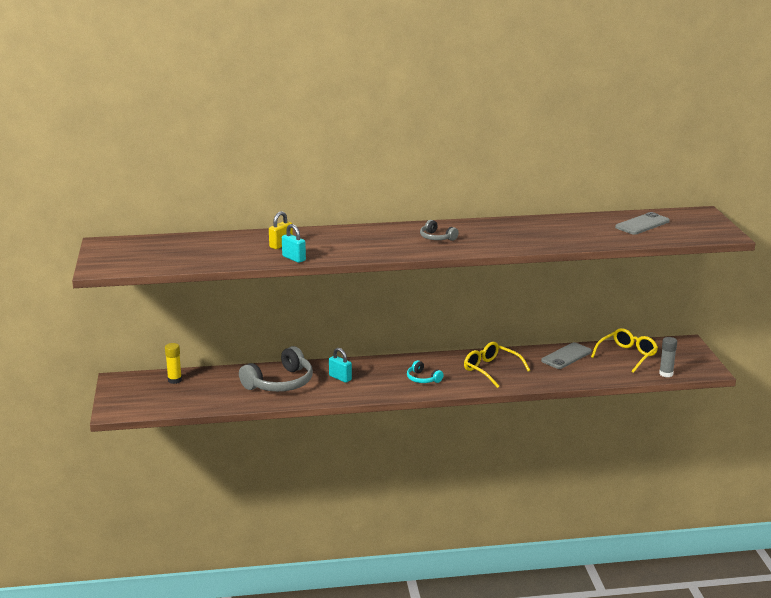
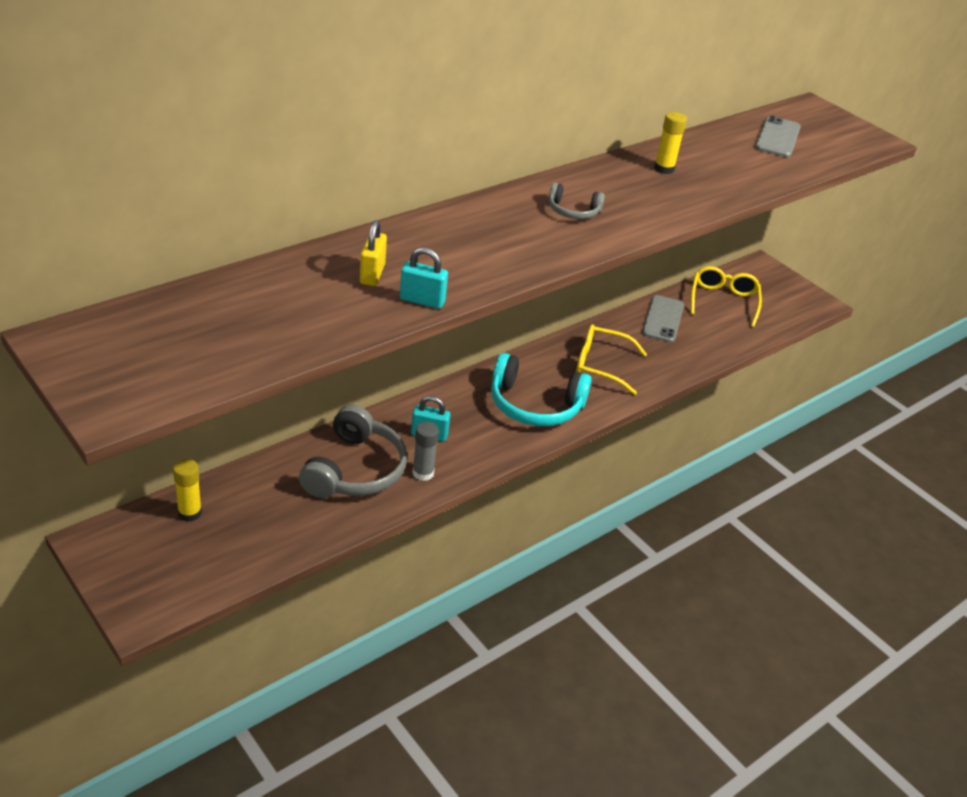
camera: 35 degrees left, 15 degrees up
turquoise headphones [407,360,443,383] -> turquoise headphones [491,353,592,426], size x1.98
grey glue stick [659,337,677,377] -> grey glue stick moved to [412,422,439,481]
none -> yellow glue stick [654,112,687,174]

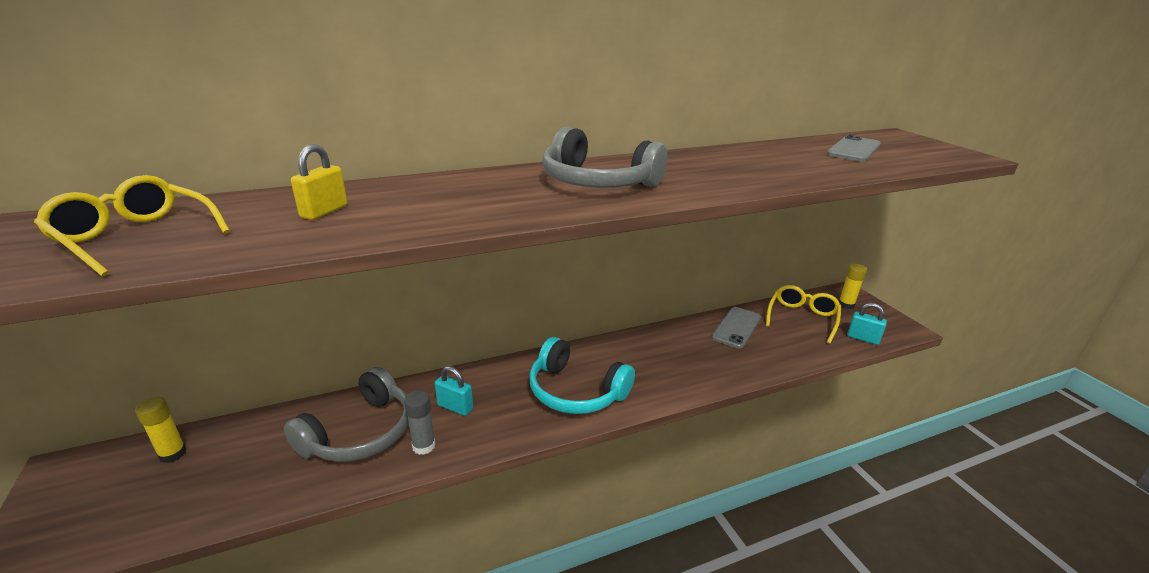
camera: 20 degrees right, 10 degrees down
turquoise padlock [400,247,448,309] -> turquoise padlock moved to [847,303,887,345]
grey headphones [549,183,605,219] -> grey headphones [542,127,667,188], size x1.98
yellow glasses [576,324,647,395] -> yellow glasses moved to [34,175,230,276]
yellow glue stick [654,112,687,174] -> yellow glue stick moved to [839,264,867,309]

